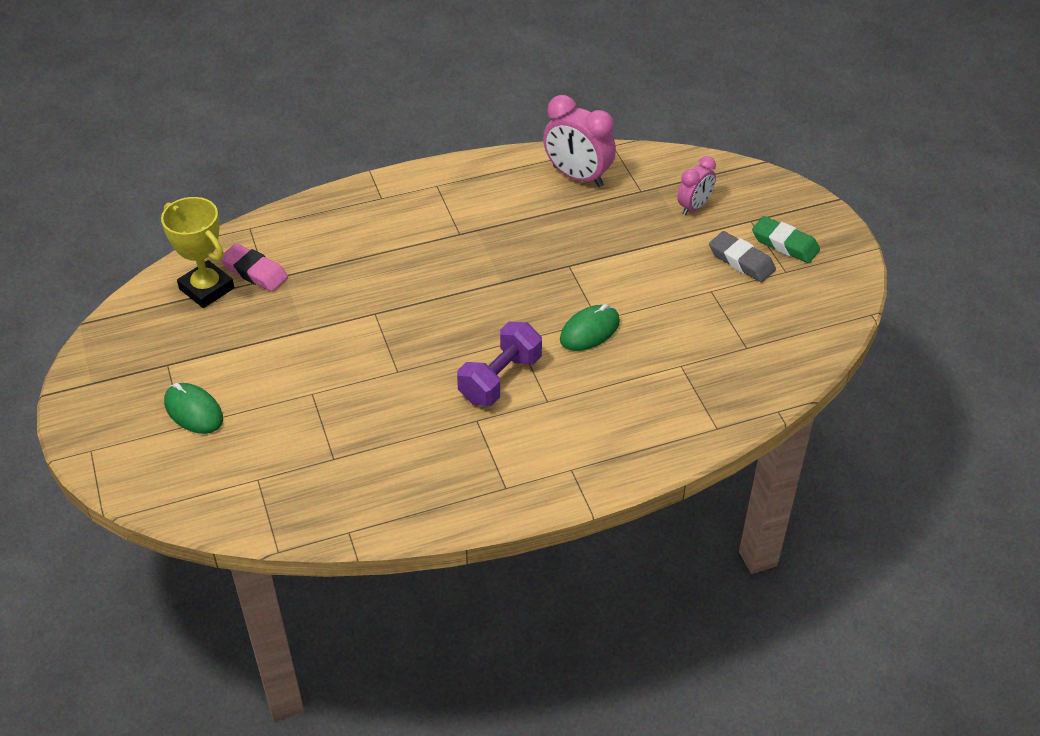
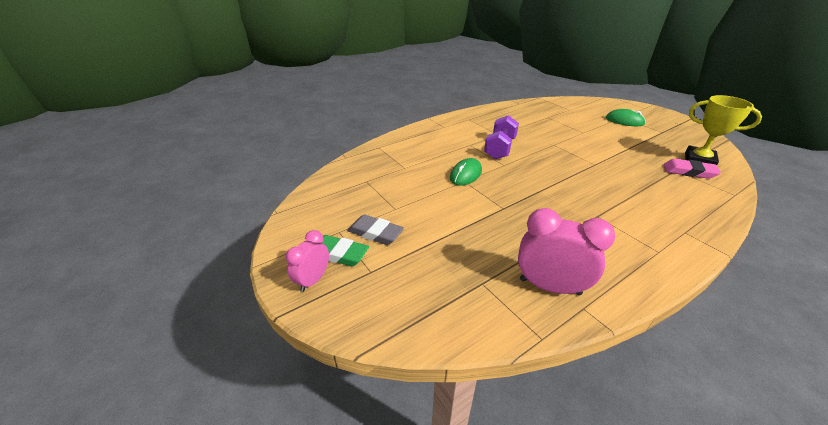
camera: 165 degrees right, 10 degrees down
pink clock [677,156,716,215] -> pink clock moved to [286,230,329,292]

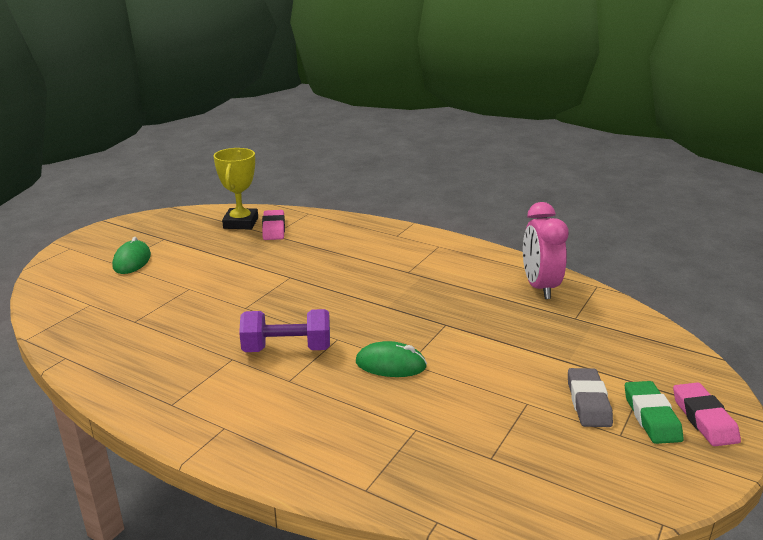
camera: 115 degrees left, 10 degrees down
pink clock [286,230,329,292] -> pink eraser [673,382,741,446]

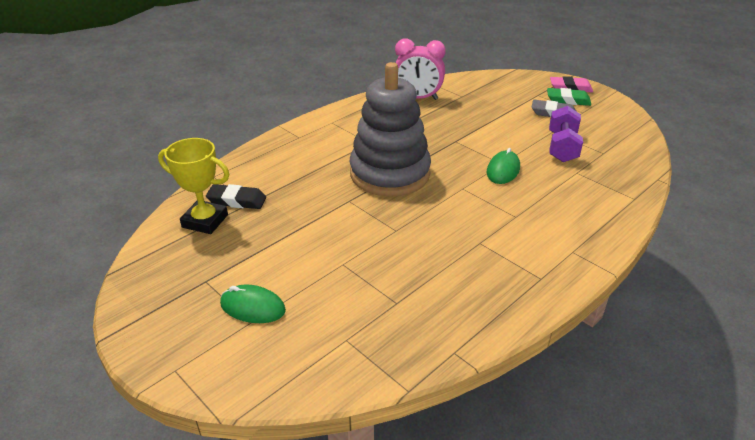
camera: 75 degrees left, 10 degrees up
purple dumbbell [239,309,330,352] -> purple dumbbell moved to [549,106,583,162]
pink eraser [262,210,285,240] -> black eraser [206,184,266,209]
none -> grey stacking toy [350,62,431,196]

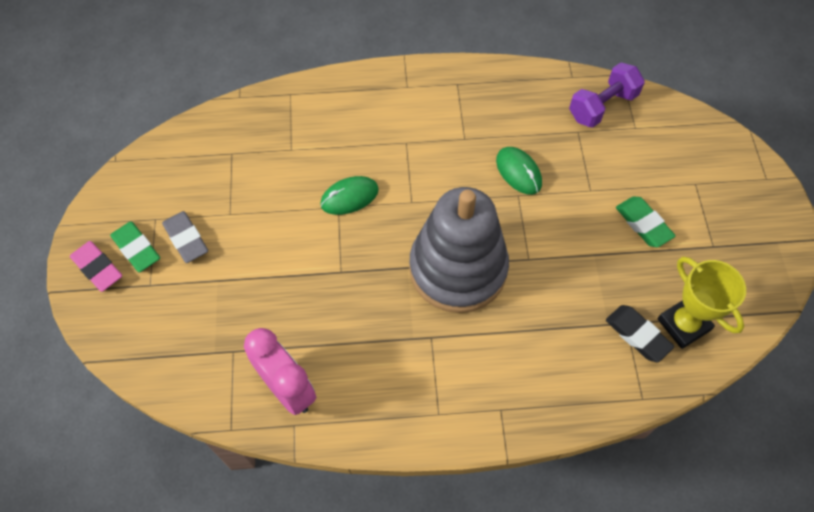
camera: 140 degrees left, 25 degrees up
green mouse [220,285,286,323] -> green mouse moved to [496,147,542,195]
purple dumbbell [549,106,583,162] -> purple dumbbell moved to [569,63,645,128]
none -> green eraser [616,197,676,247]

